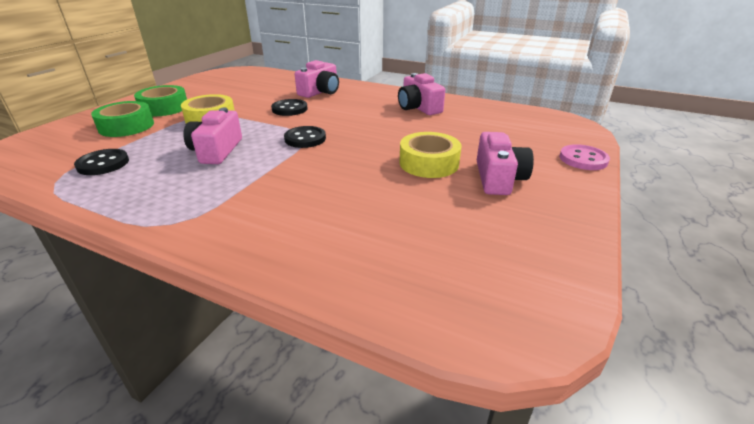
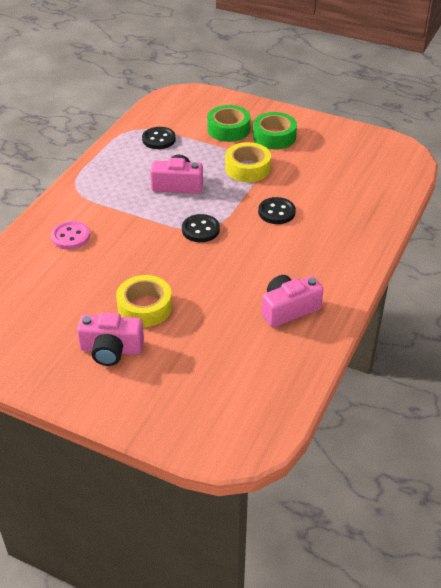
camera: 90 degrees right, 10 degrees up
pink camera [295,60,339,98] -> none
pink button [560,144,610,170] -> pink button moved to [51,221,90,250]

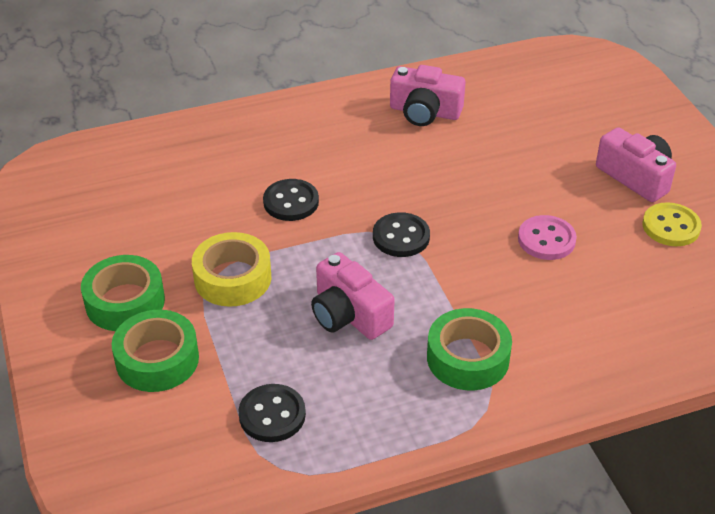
camera: 135 degrees left, 0 degrees up
pink button [51,221,90,250] -> pink button moved to [518,215,577,260]
yellow tape [116,275,172,327] -> none
none -> green tape [427,308,512,390]
none -> yellow button [642,202,702,246]

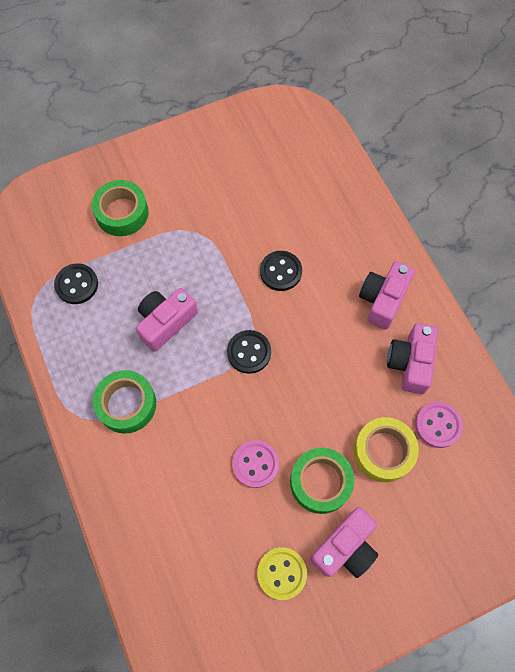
camera: 85 degrees right, 25 degrees up
green tape [81,255,165,331] -> green tape moved to [290,448,354,514]
yellow tape [192,232,271,307] -> yellow tape moved to [354,417,419,482]
none -> pink camera [359,261,415,330]
none -> pink button [415,402,463,448]

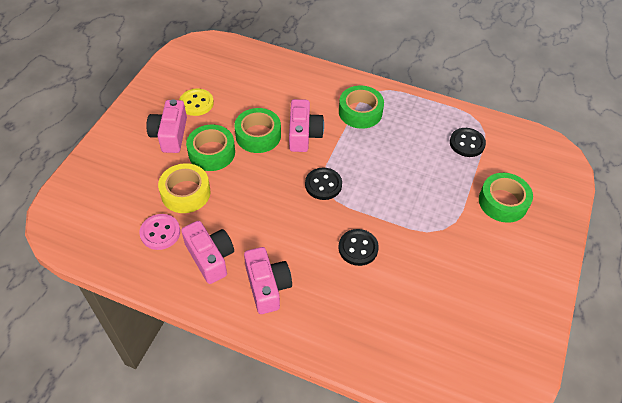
camera: 135 degrees right, 15 degrees down
pink camera [136,288,198,352] -> pink camera moved to [289,99,324,152]
pink button [232,440,279,488] -> green tape [234,108,281,153]

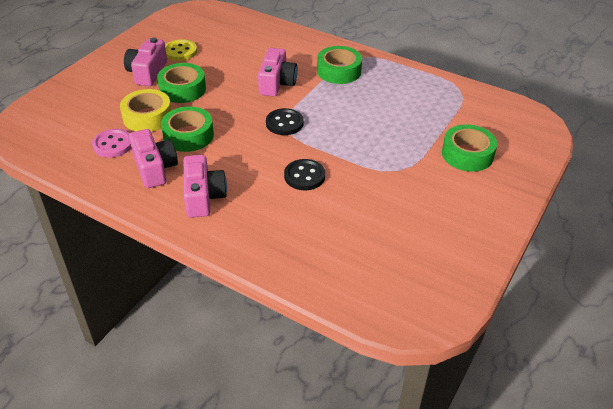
camera: 10 degrees right, 10 degrees down
green tape [234,108,281,153] -> green tape moved to [161,106,214,152]
black button [450,128,486,157] -> none

